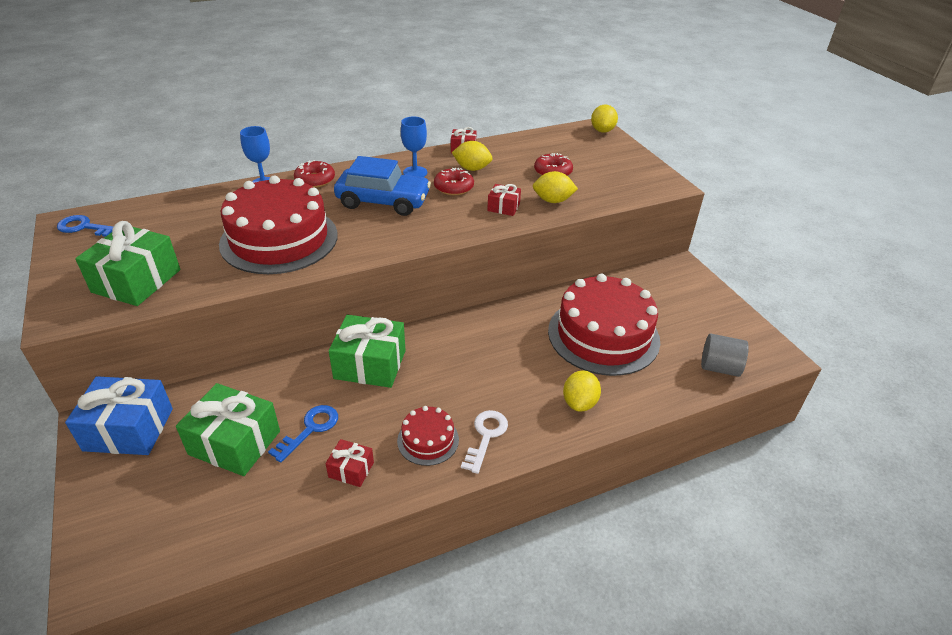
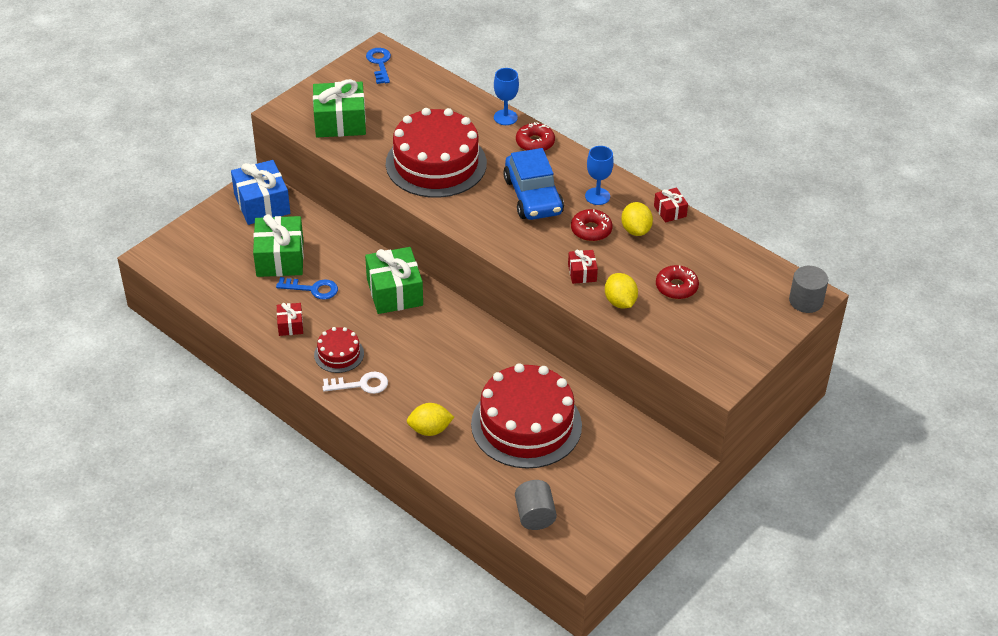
camera: 65 degrees right, 5 degrees up
yellow lemon [591,105,618,133] -> grey cylinder [789,266,828,313]

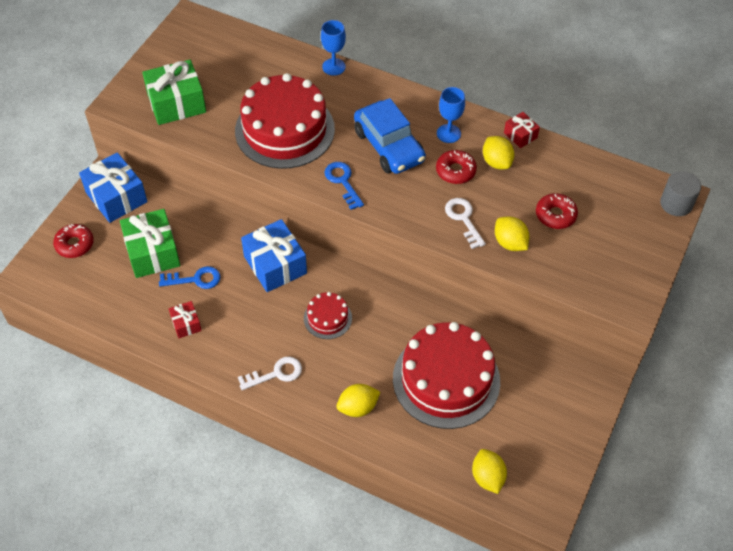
camera: 15 degrees left, 10 degrees up
red cake [314,327,364,373] -> red cake moved to [304,292,352,339]
green gift [365,247,423,314] -> blue gift [241,219,307,292]
blue key [366,48,391,84] -> blue key moved to [324,162,364,210]
grey cylinder [515,480,557,530] -> yellow lemon [472,449,507,494]
red donut [516,122,555,151] -> red donut moved to [53,224,94,258]
red gift [568,250,598,284] -> white key [445,198,486,249]

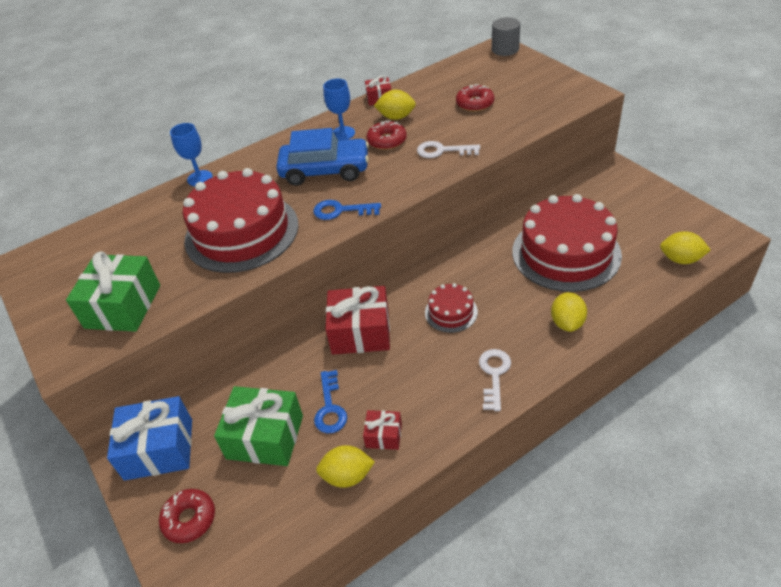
camera: 55 degrees left, 10 degrees down
blue key [159,266,221,289] -> blue key turned 150 degrees clockwise [314,370,347,433]
blue gift [241,219,307,292] -> red gift [326,286,390,355]
yellow lemon [495,216,529,251] -> yellow lemon moved to [316,445,375,488]

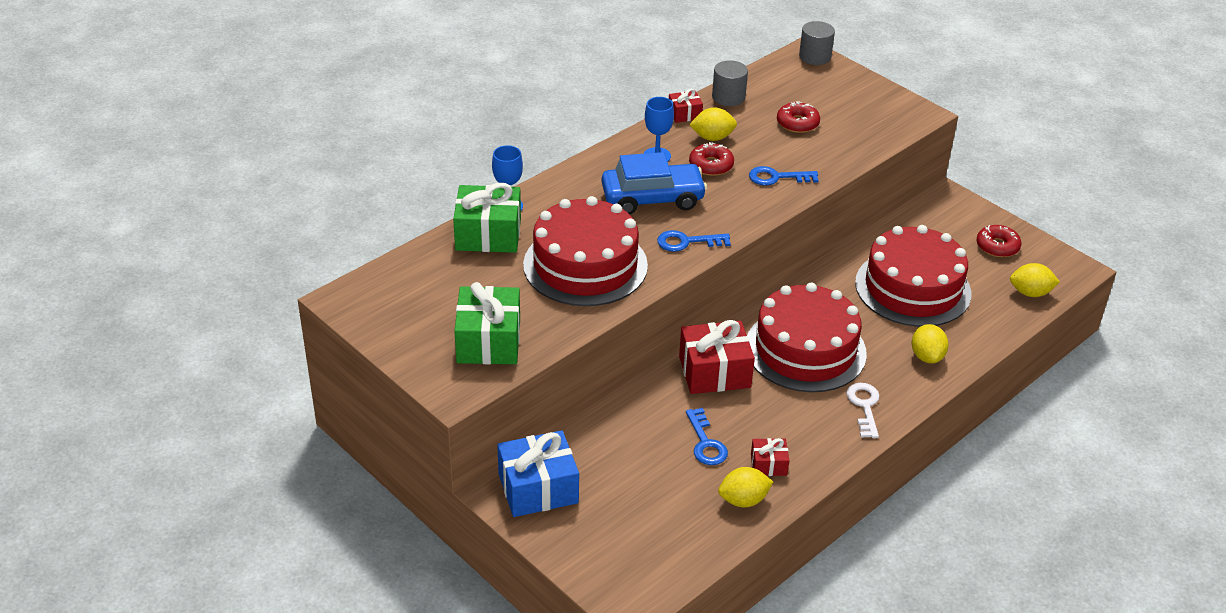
camera: 15 degrees left, 5 degrees down
red donut [159,489,215,543] -> red donut moved to [976,225,1022,257]
green gift [214,386,303,466] -> green gift moved to [453,183,521,253]
white key [417,141,480,158] -> blue key [749,166,818,186]
red cake [425,283,478,333] -> red cake [747,282,867,392], size x2.14
none -> grey cylinder [712,60,748,106]

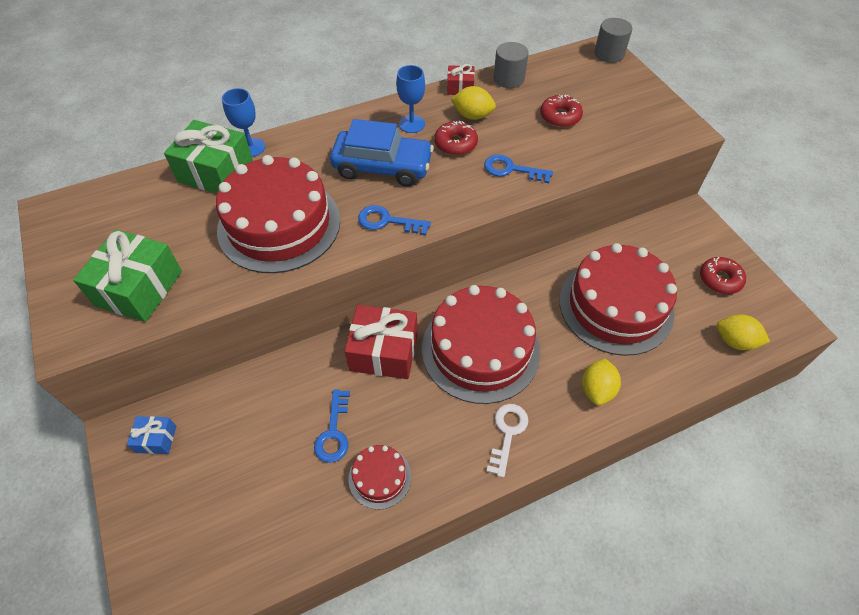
camera: 20 degrees right, 15 degrees up
blue gift [497,430,579,517] -> blue gift [127,416,176,454], size x0.51
yellow lemon [718,467,773,507] -> none
red gift [751,438,789,476] -> red cake [348,445,411,509]

